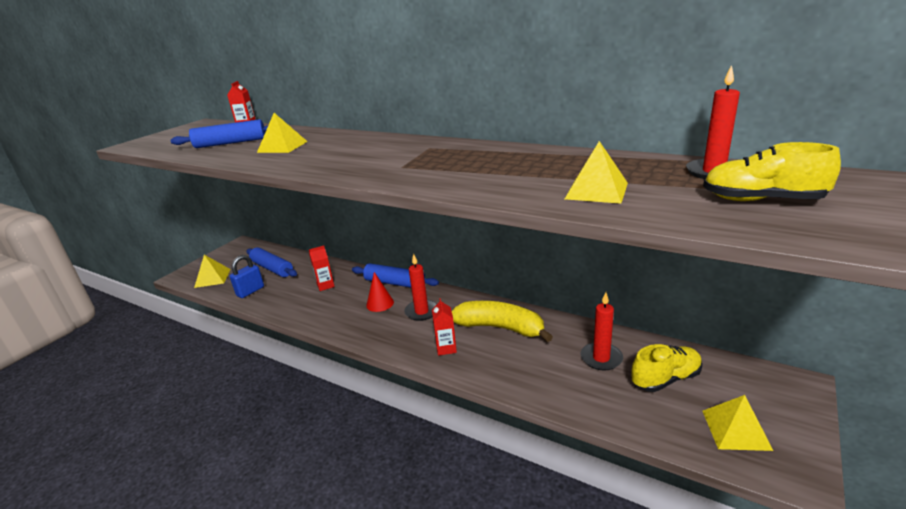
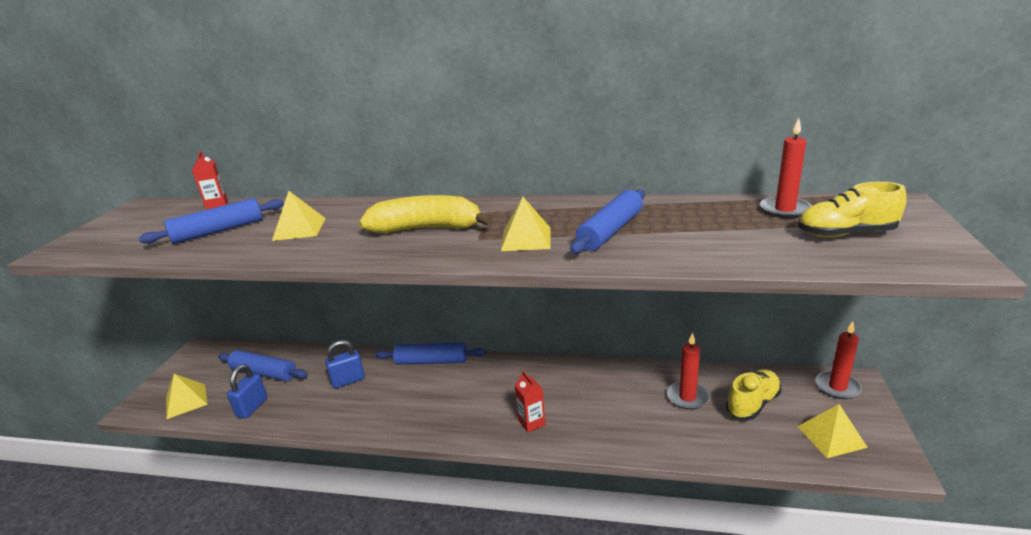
camera: 20 degrees left, 0 degrees up
red carton [309,246,335,291] -> blue padlock [325,340,365,388]
red cone [366,272,394,312] -> none
red candle [404,254,437,321] -> red candle moved to [816,321,862,399]
yellow banana [452,301,553,342] -> yellow banana moved to [359,195,493,233]
yellow pyramid [565,141,628,204] -> yellow pyramid moved to [501,197,550,251]
none -> blue rolling pin [570,189,645,254]

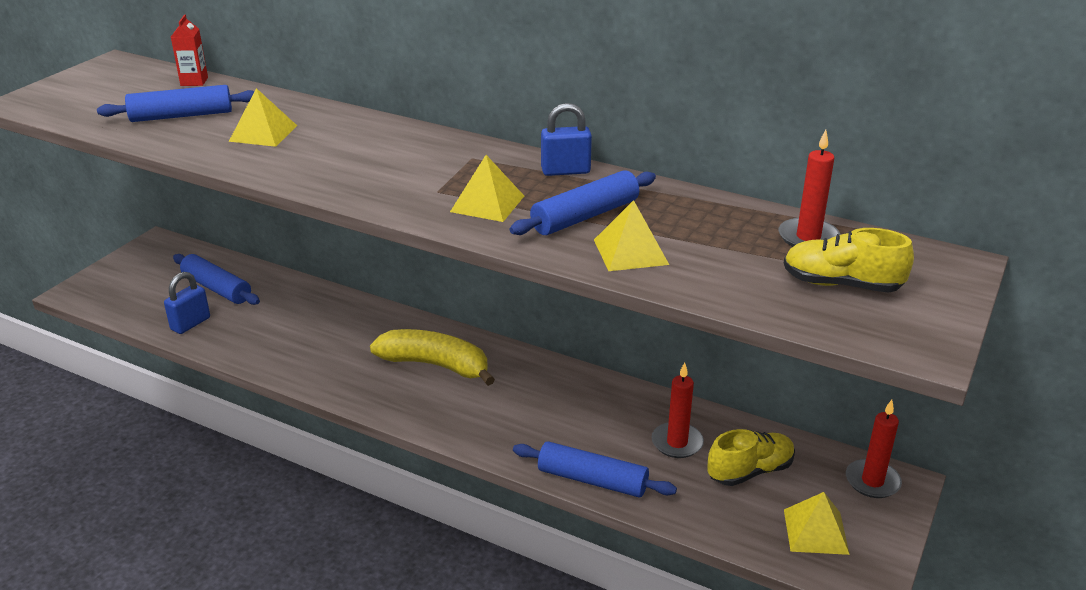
camera: 15 degrees right, 5 degrees up
yellow pyramid [166,374,208,419] -> yellow pyramid moved to [594,200,669,271]
blue padlock [325,340,365,388] -> blue padlock moved to [541,103,592,176]
yellow banana [359,195,493,233] -> yellow banana moved to [370,329,495,386]
blue rolling pin [375,343,486,365] -> blue rolling pin moved to [513,441,677,497]
red carton [515,371,545,433] -> none

